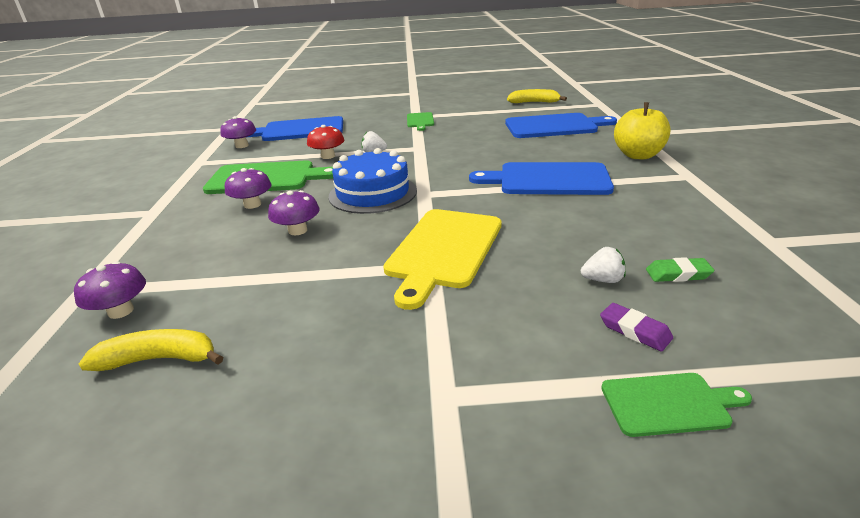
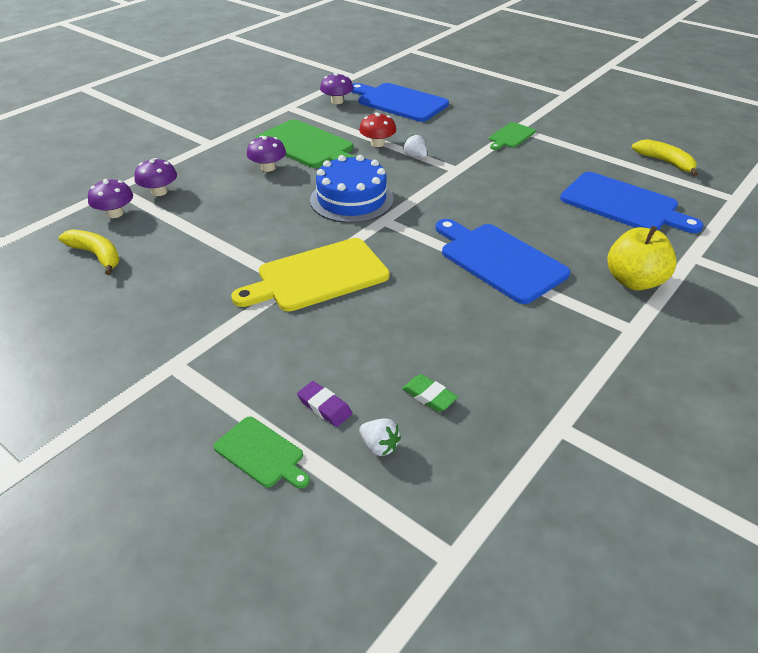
camera: 40 degrees right, 10 degrees up
purple mushroom [268,190,320,235] -> purple mushroom moved to [134,158,177,196]
white strawberry [581,247,626,283] -> white strawberry moved to [359,418,401,456]
purple eraser [600,303,673,352] -> purple eraser turned 45 degrees counterclockwise [297,381,352,427]

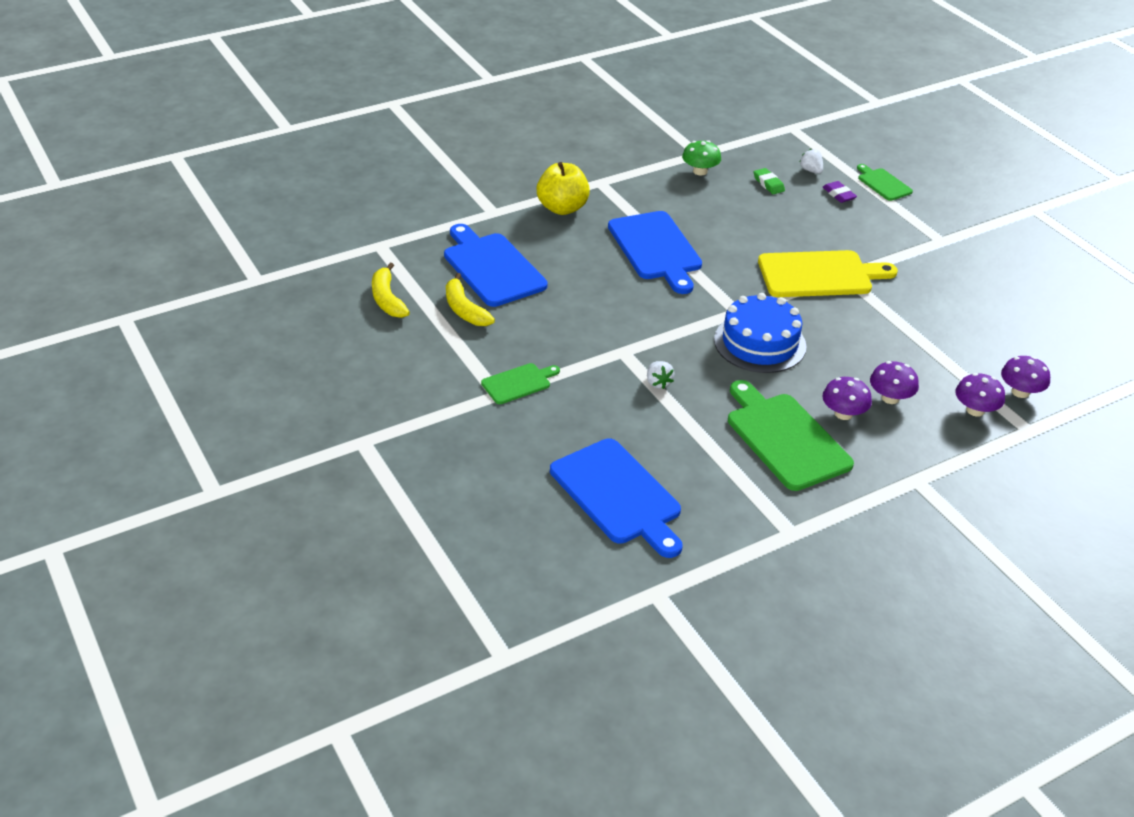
camera: 160 degrees left, 0 degrees up
yellow banana [59,229,120,275] -> yellow banana moved to [446,273,495,326]
purple mushroom [320,73,353,104] -> purple mushroom moved to [870,361,919,404]
red mushroom [359,113,396,147] -> none
none -> green mushroom [682,140,721,175]

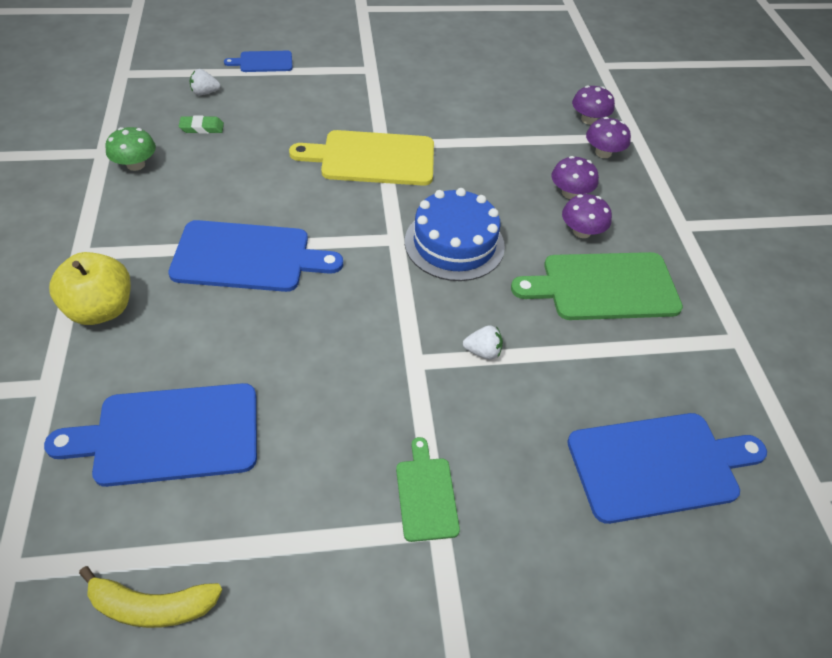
camera: 70 degrees left, 10 degrees up
yellow banana [446,273,495,326] -> none
yellow cutting board [758,250,898,297] -> yellow cutting board turned 105 degrees counterclockwise [289,130,434,186]
purple eraser [823,181,857,203] -> none
green cutting board [857,164,913,201] -> blue cutting board [224,51,293,72]

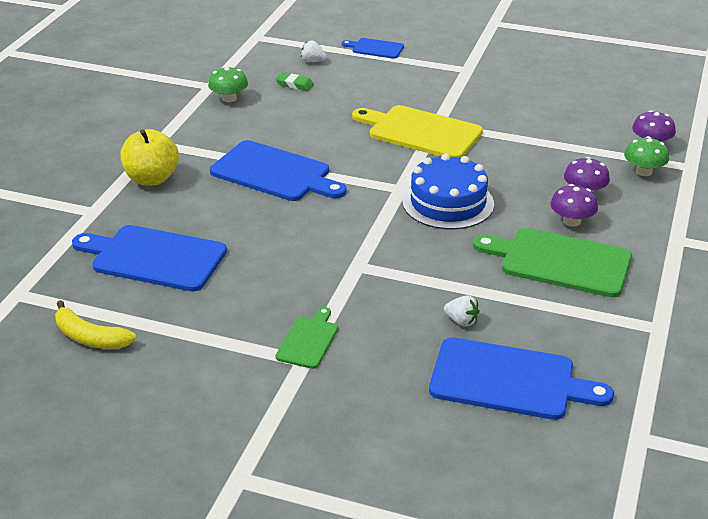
camera: 30 degrees right, 15 degrees down
white strawberry [463,325,503,359] -> white strawberry moved to [444,295,480,327]
purple mushroom [586,117,631,158] -> green mushroom [624,136,669,176]

